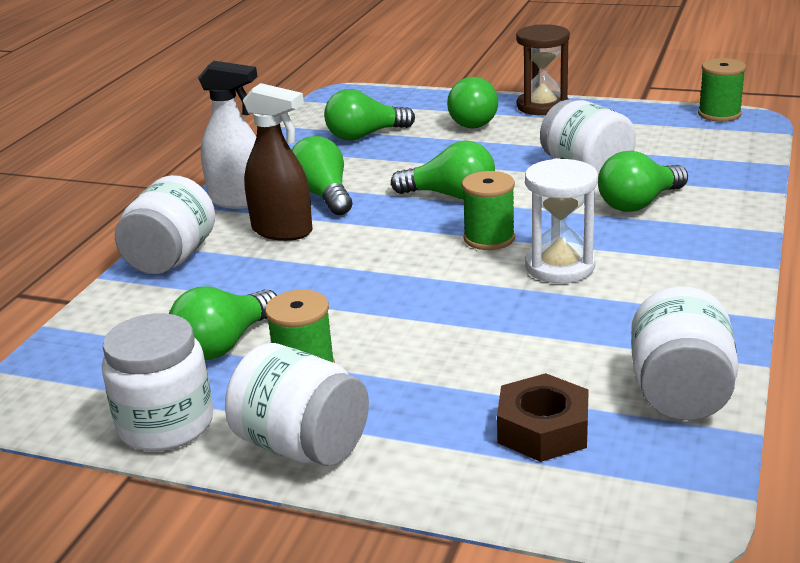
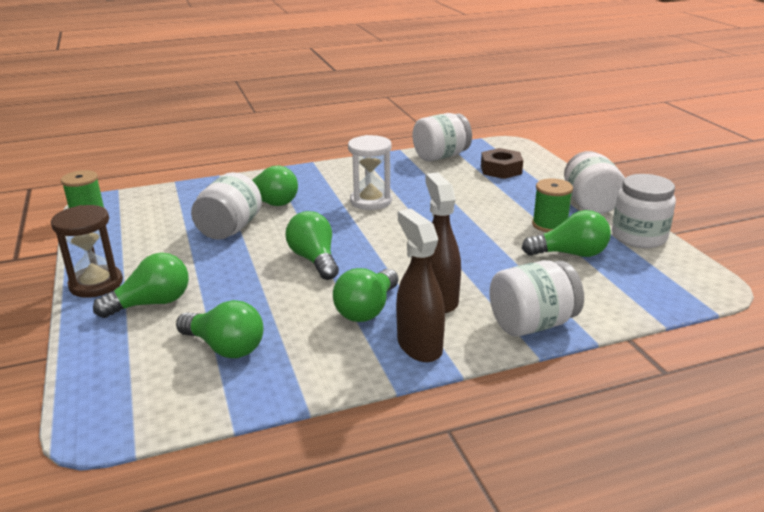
camera: 130 degrees left, 0 degrees up
white spray bottle [198,61,257,209] -> brown spray bottle [396,209,445,362]
green spool [462,171,515,250] -> none

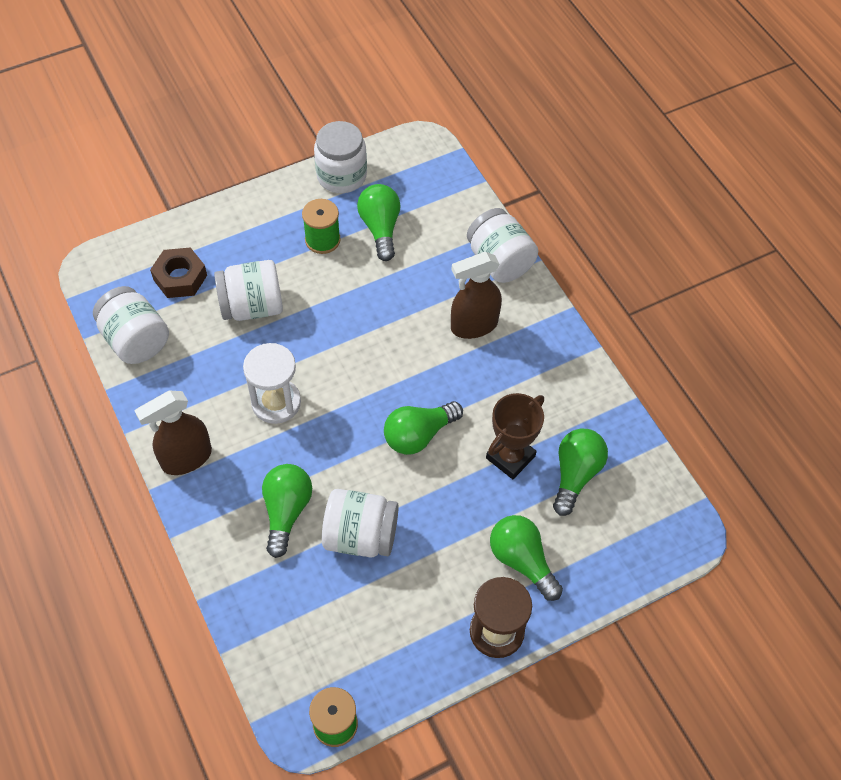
camera: 100 degrees left, 30 degrees up
green light bulb [333,268,399,322] -> none
brown spray bottle [396,209,445,362] -> brown spray bottle moved to [135,391,212,475]
white jar [564,151,625,214] -> white jar moved to [214,260,283,321]
none -> brown trophy [486,393,544,479]

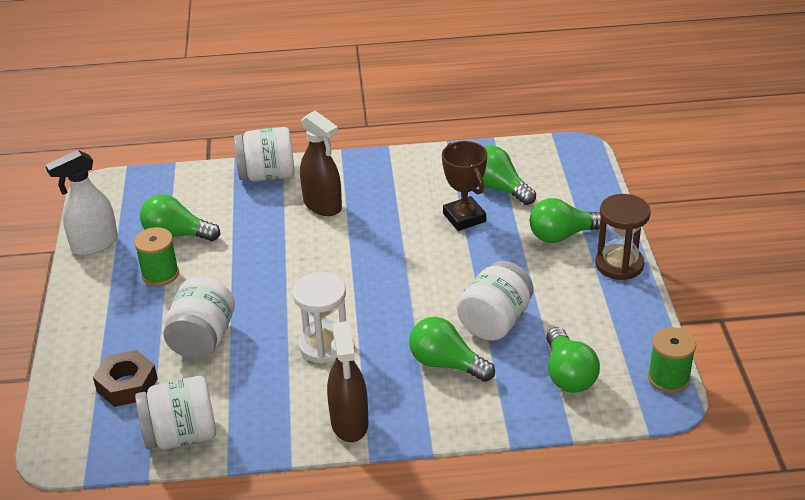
camera: 65 degrees left, 20 degrees down
white jar [314,121,367,193] -> white spray bottle [45,150,118,255]
green light bulb [384,401,463,455] -> green light bulb moved to [546,327,600,393]
brown spray bottle [451,252,502,339] -> brown spray bottle turned 45 degrees counterclockwise [300,111,342,216]

